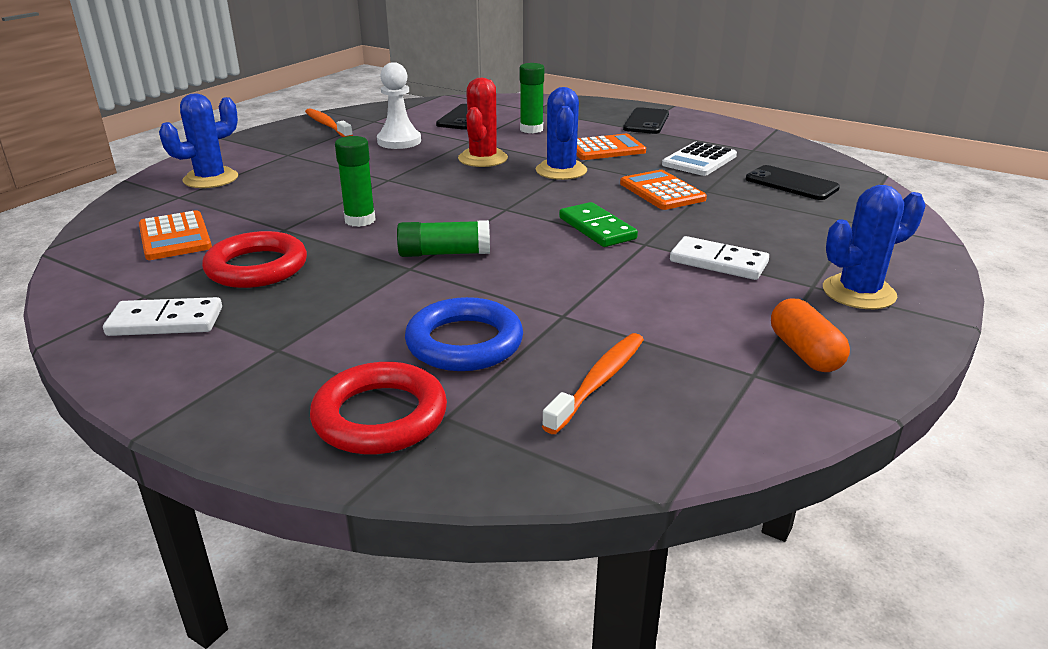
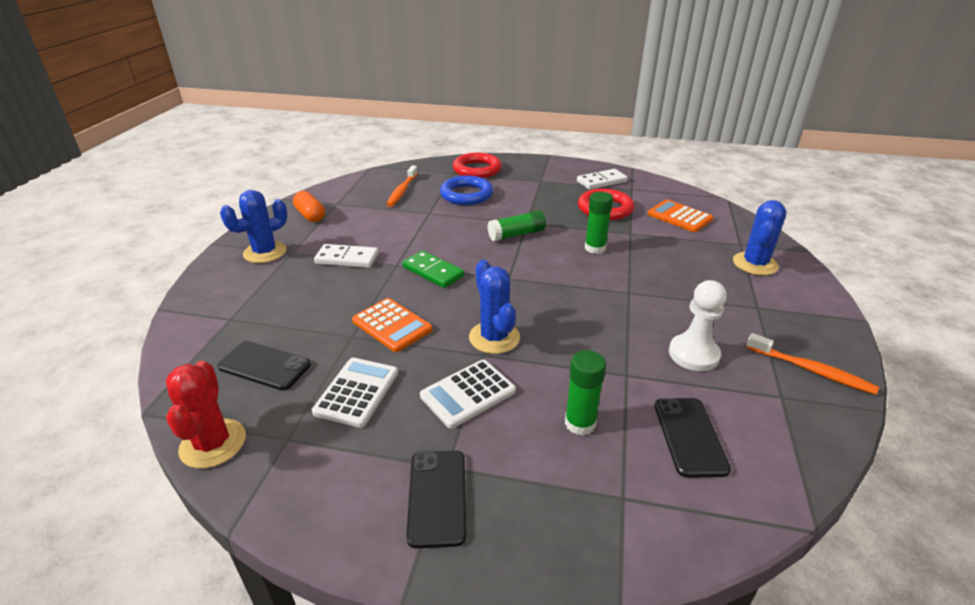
camera: 160 degrees right, 5 degrees up
red cactus [458,78,508,167] -> red cactus moved to [166,361,246,468]
orange calculator [577,134,646,160] -> white calculator [420,359,516,428]

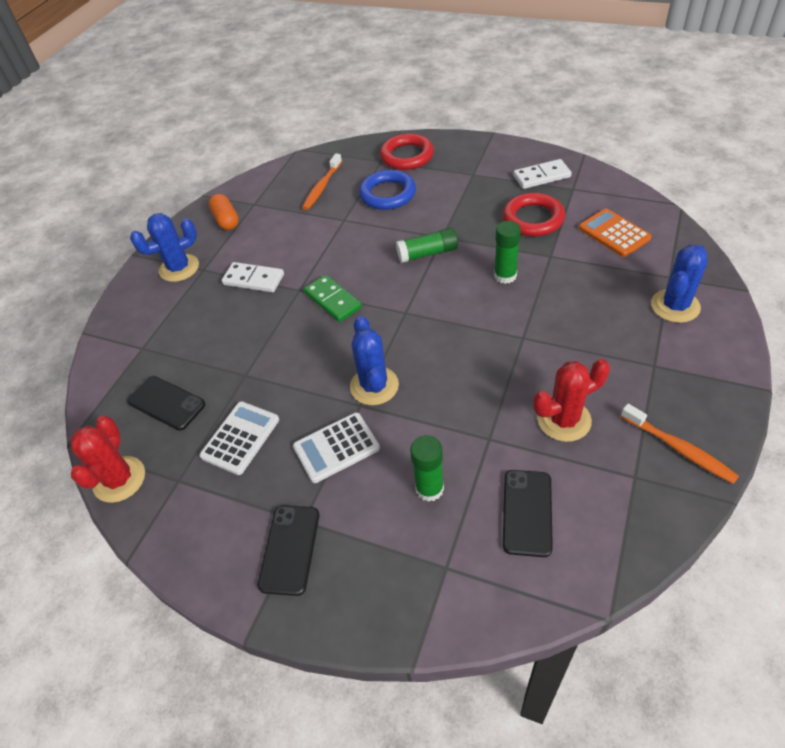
camera: 15 degrees right, 15 degrees up
orange calculator [352,298,432,352] -> none
white pawn [669,280,727,371] -> red cactus [533,359,610,442]

